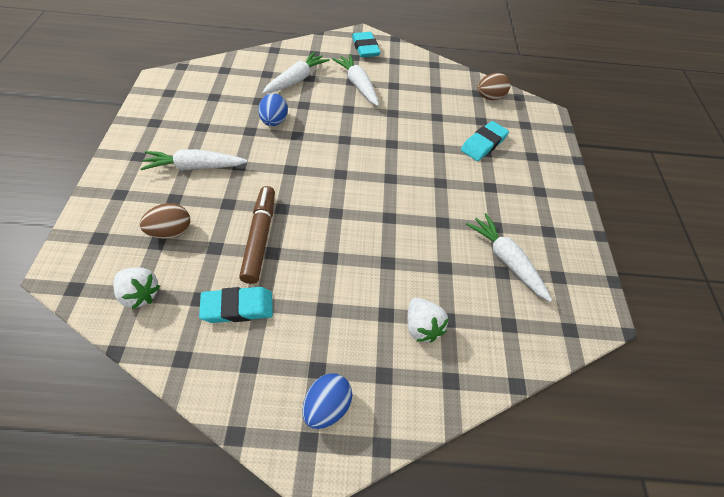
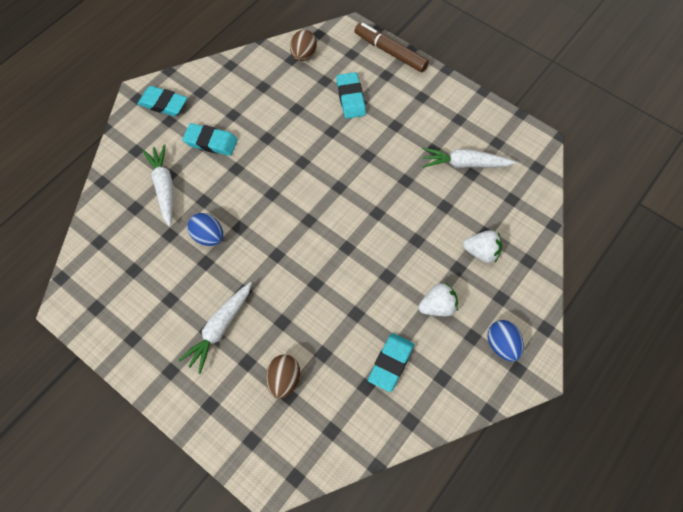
camera: 50 degrees left, 10 degrees up
white strawberry [113,268,160,309] -> white strawberry moved to [418,282,458,316]
brown marker [239,186,275,284] -> brown marker moved to [354,23,429,72]
white carrot [332,54,379,106] -> turquoise eraser [182,123,238,156]

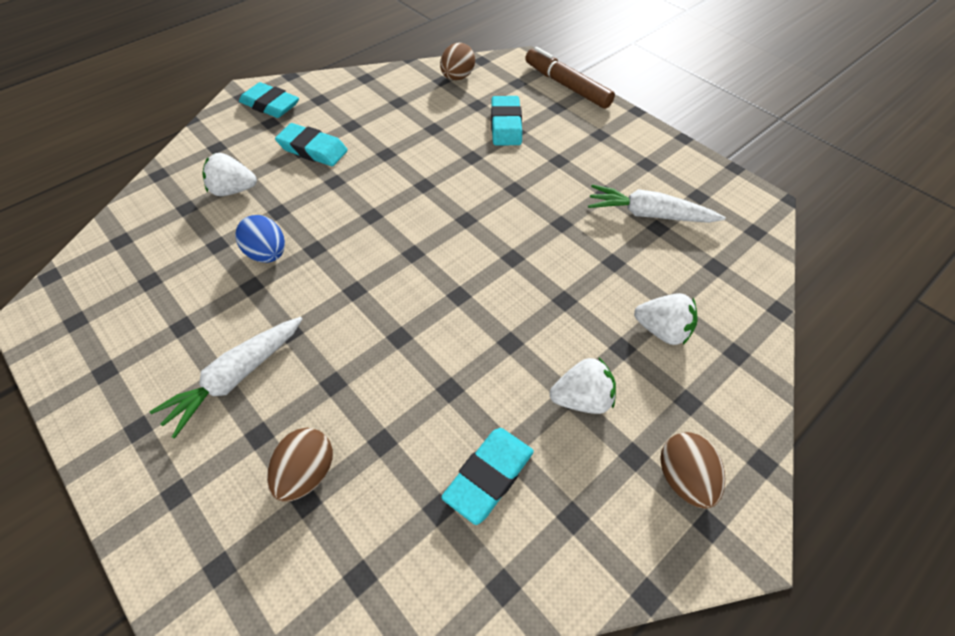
camera: 10 degrees right, 10 degrees down
white carrot [142,144,173,226] -> white strawberry [202,153,257,196]
blue egg [488,320,524,362] -> brown egg [660,432,725,509]

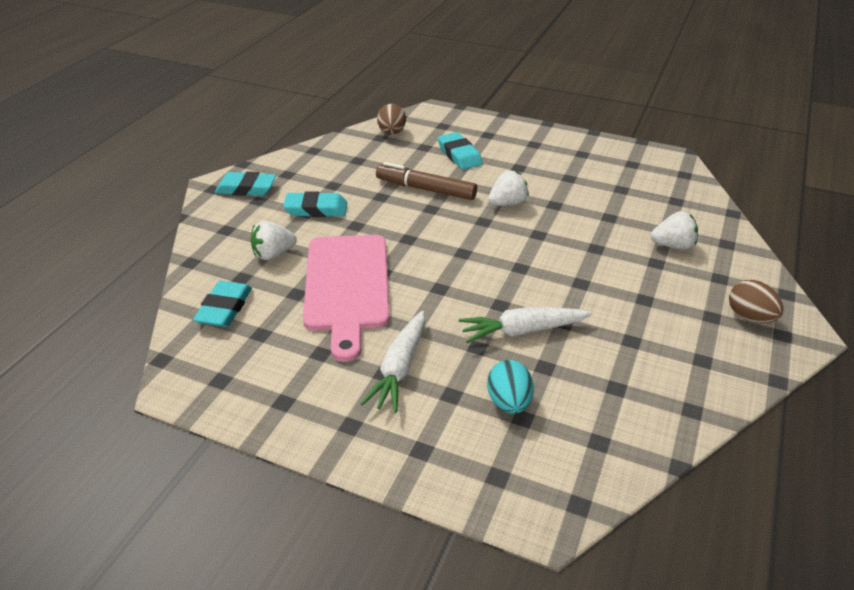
camera: 25 degrees left, 15 degrees down
blue egg [235,215,285,263] -> pink cutting board [303,235,390,362]
brown egg [267,428,333,502] -> turquoise egg [487,360,534,414]
turquoise eraser [441,428,534,525] -> turquoise eraser moved to [193,281,252,327]
brown marker [525,47,615,109] -> brown marker moved to [376,162,477,200]
white strawberry [550,358,616,414] -> white strawberry moved to [488,171,529,206]
white carrot [588,184,726,223] -> white carrot moved to [459,307,592,343]

